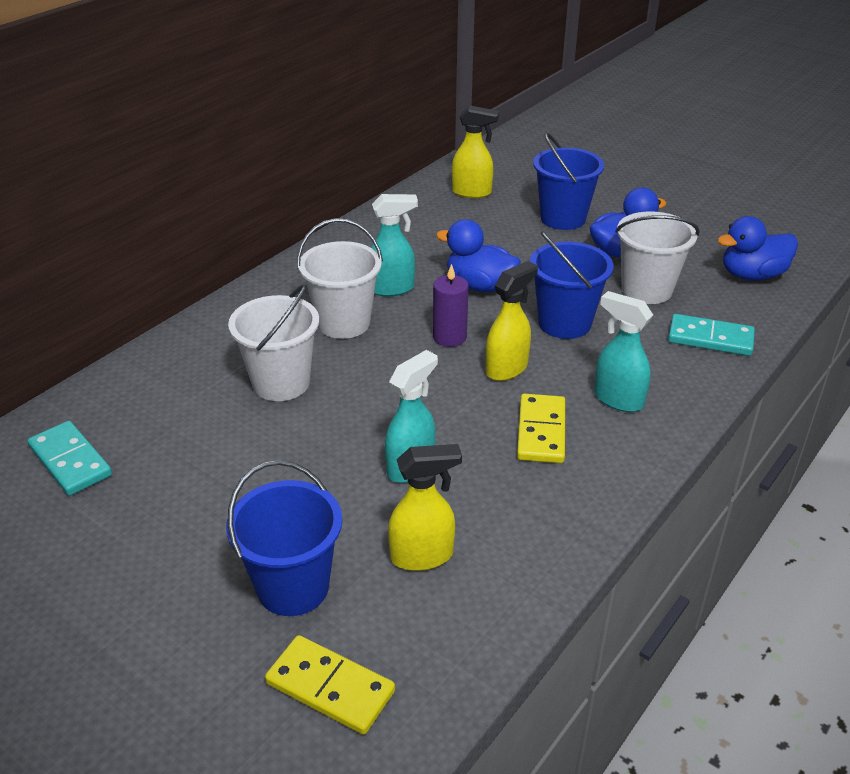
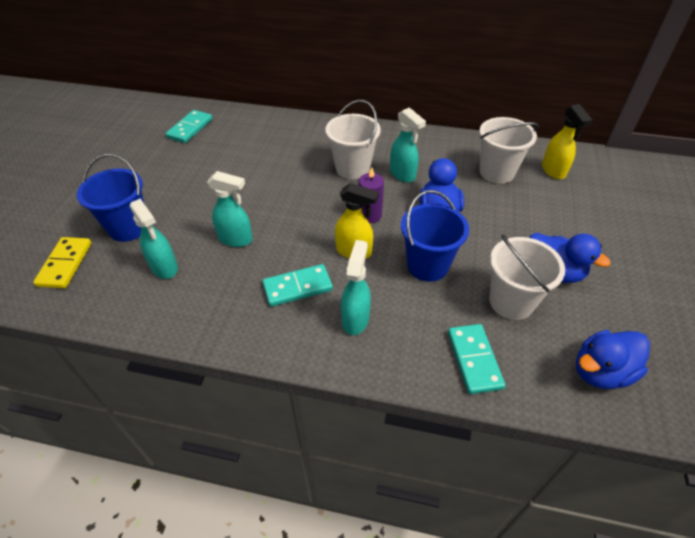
camera: 65 degrees right, 10 degrees up
white bucket [228,284,319,401] -> white bucket moved to [479,117,539,184]
yellow spray bottle [388,444,462,571] -> turquoise spray bottle [130,199,178,279]
yellow domino [517,394,565,463] -> turquoise domino [262,264,333,307]
blue bucket [533,132,604,230] -> none
blue duck [717,216,798,281] -> blue duck turned 75 degrees counterclockwise [576,330,650,389]

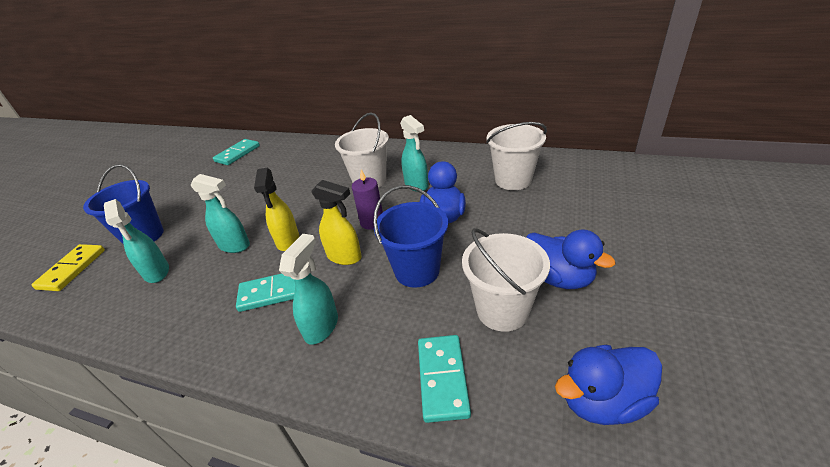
camera: 10 degrees right, 10 degrees down
yellow spray bottle [542,104,593,179] -> yellow spray bottle moved to [254,167,299,251]

